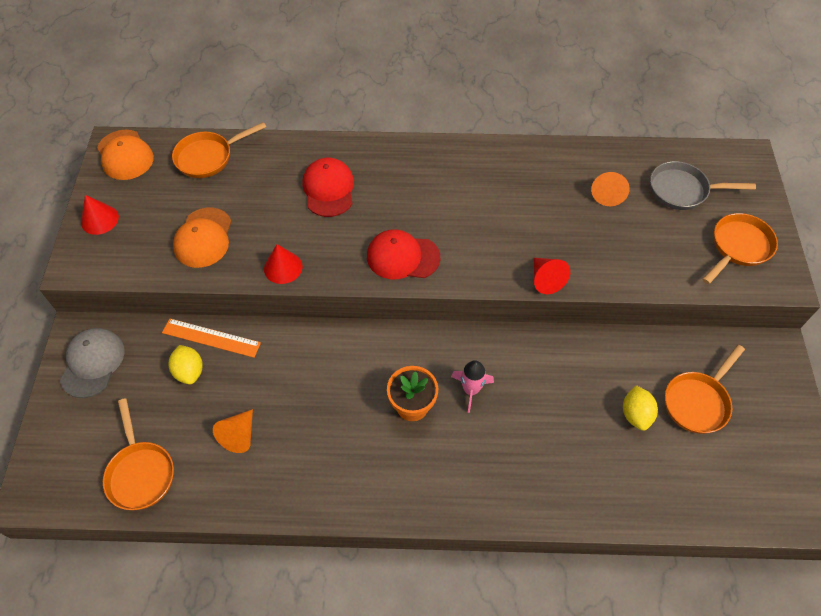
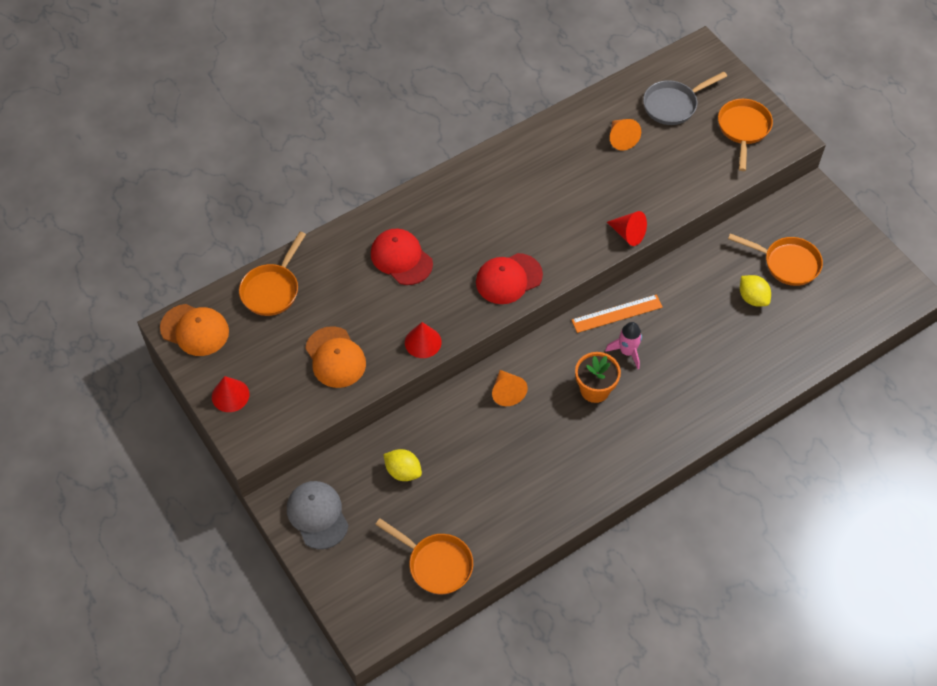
camera: 35 degrees left, 0 degrees up
orange ruler [162,318,261,358] -> orange ruler moved to [572,295,663,333]
orange cone [213,409,253,453] -> orange cone moved to [492,370,528,406]
orange pan [665,345,745,434] -> orange pan turned 75 degrees counterclockwise [728,233,823,286]

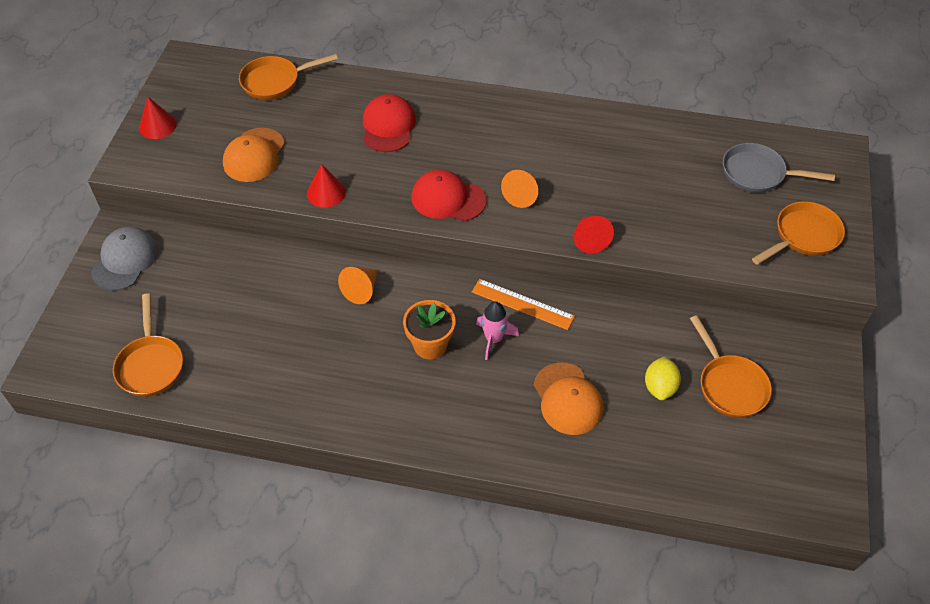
camera: 45 degrees right, 5 degrees down
orange cap [160,304,229,356] -> orange cap moved to [534,363,603,435]
yellow lemon [383,449,422,481] -> none
orange cone [610,119,641,151] -> orange cone moved to [501,170,538,208]

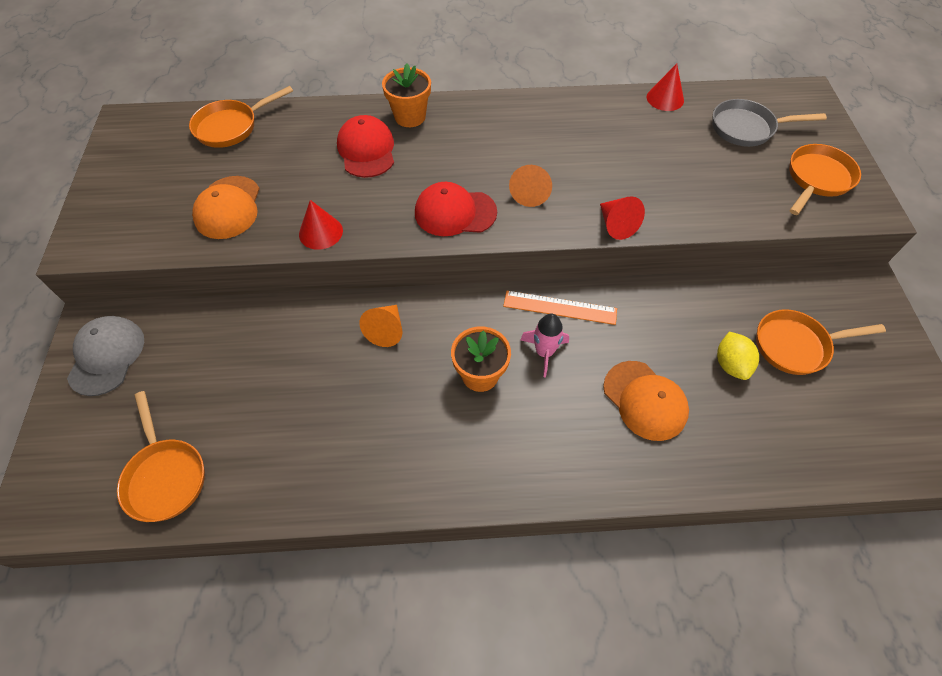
camera: 15 degrees left, 5 degrees up
red cone [139,97,177,139] -> red cone moved to [647,64,684,111]
orange pan [690,315,772,418] -> orange pan turned 120 degrees clockwise [756,309,886,375]
none -> orange flower pot [382,63,431,127]

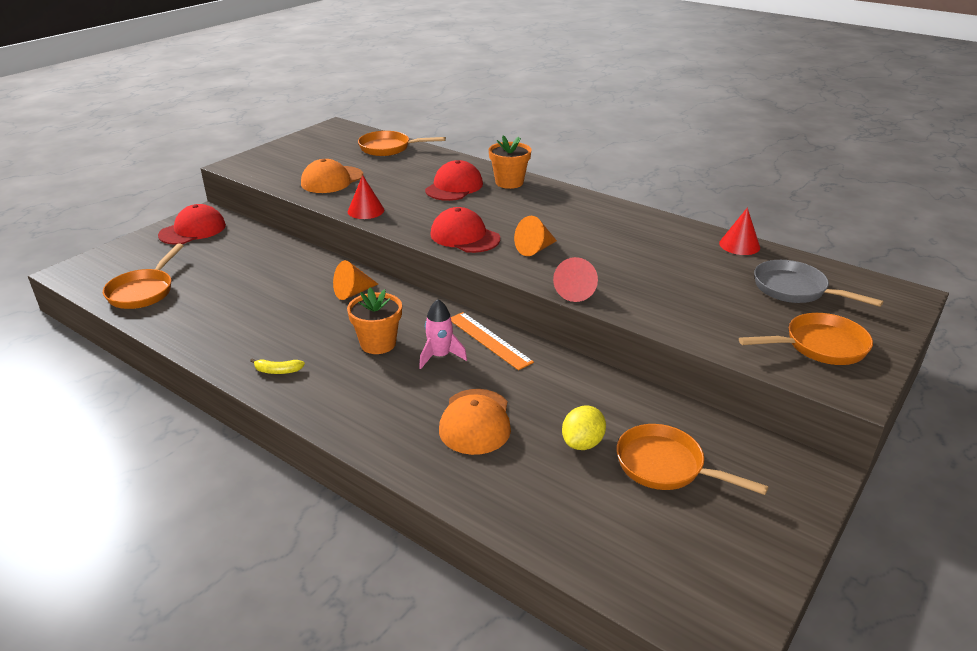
camera: 40 degrees right, 25 degrees down
grey cap [67,316,144,396] -> red cap [158,204,226,245]
none -> yellow banana [250,358,305,374]

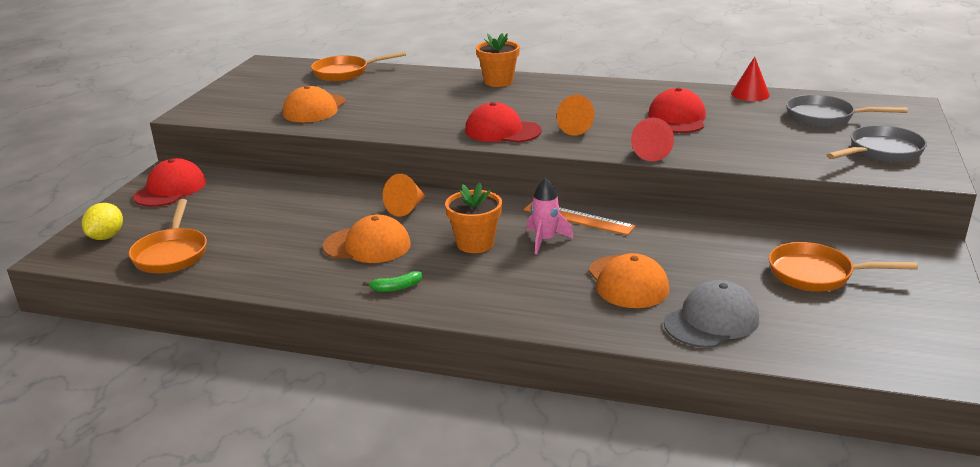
camera: 20 degrees left, 5 degrees down
yellow banana [250,358,305,374] -> green banana [363,271,422,292]
red cone [348,175,384,219] -> none
red cap [425,160,483,201] -> red cap moved to [648,88,706,133]
yellow lemon [562,406,606,450] -> yellow lemon moved to [82,203,123,240]
orange pan [739,313,873,365] -> grey pan [826,125,927,162]
none -> orange cap [323,214,411,263]
none -> grey cap [664,280,759,348]

